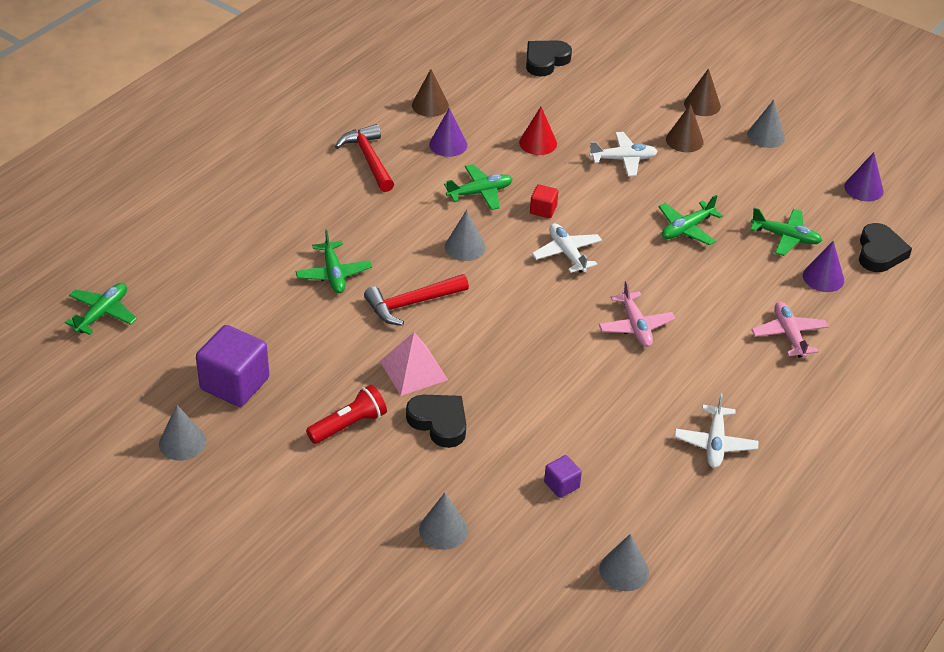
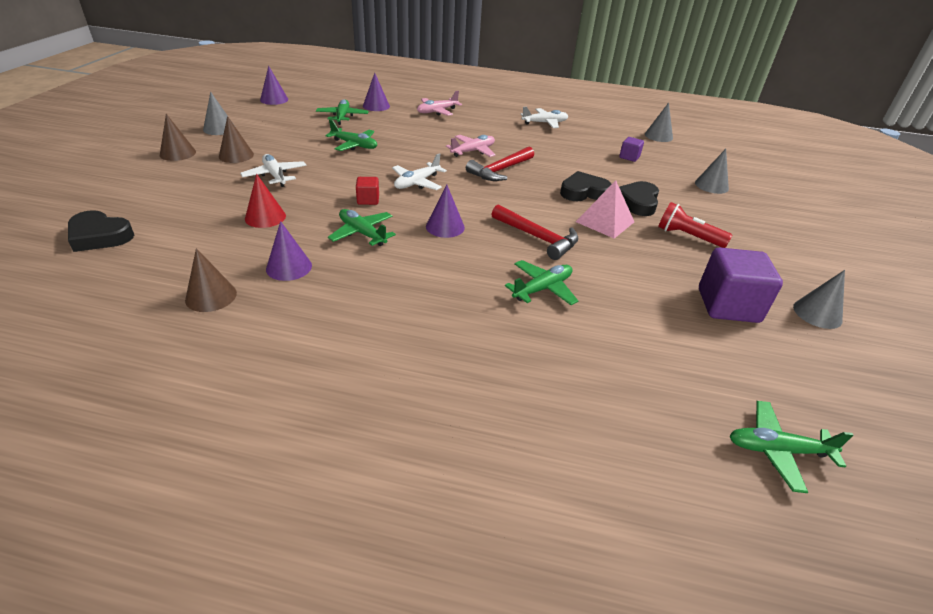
camera: 115 degrees left, 5 degrees down
red hammer [335,124,394,192] -> red hammer moved to [466,147,534,181]
grey cone [445,210,486,261] -> purple cone [426,185,465,238]
black heart [859,223,912,272] -> black heart moved to [560,171,612,201]

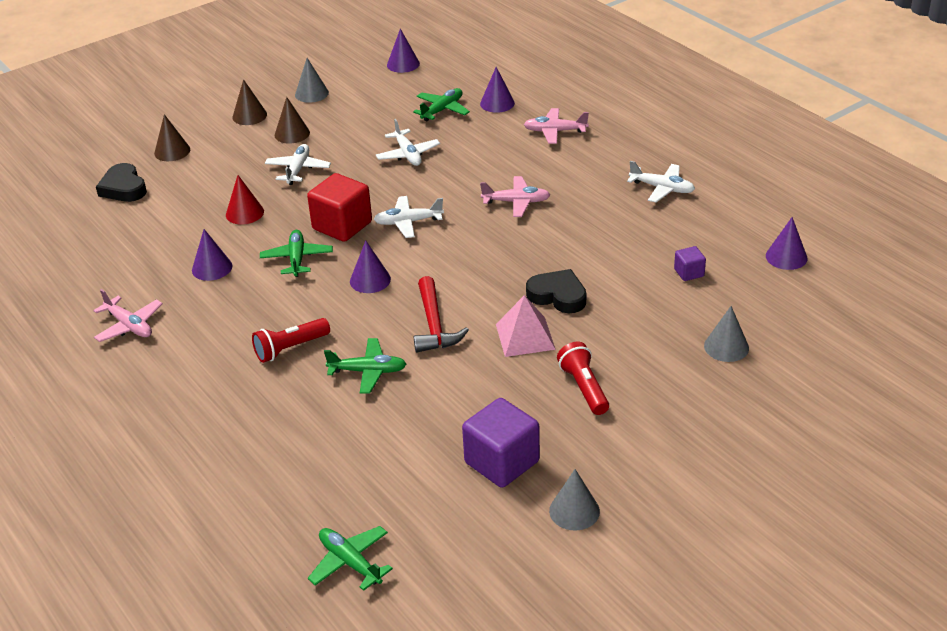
camera: 45 degrees right, 0 degrees up
brown cone [185,248,237,312] -> brown cone moved to [154,114,190,161]
green plane [325,120,377,151] -> white plane [376,119,440,166]
red cube [356,177,379,205] -> red cube [307,173,372,242], size x2.04
red hammer [466,147,534,181] -> none
black heart [619,181,659,216] -> none
grey cone [645,103,673,142] -> purple cone [766,217,808,270]
none -> pink plane [93,289,163,342]
none -> red flashlight [252,318,330,363]

